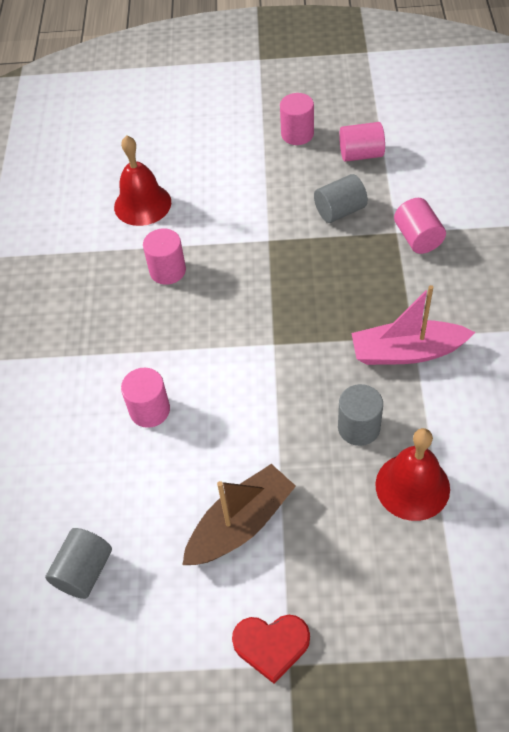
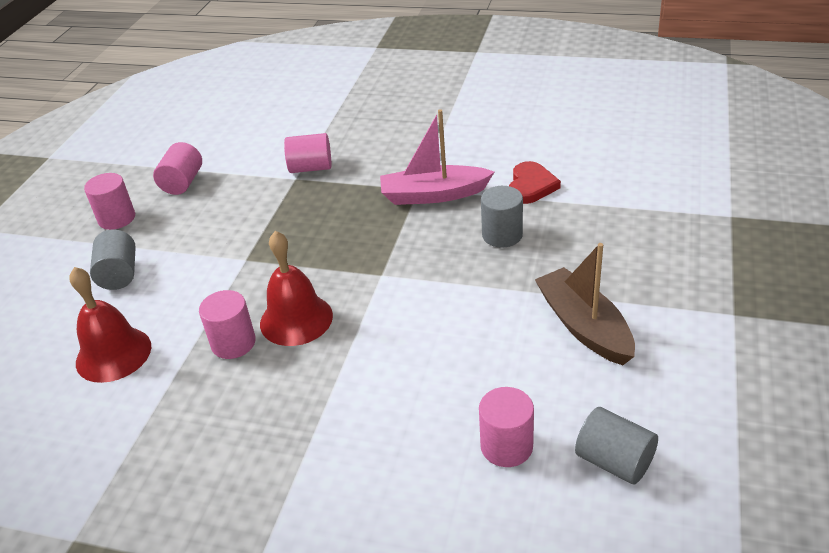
camera: 75 degrees left, 15 degrees down
pink cylinder [121,368,170,428] -> pink cylinder moved to [479,387,534,467]
red heart [232,615,310,684] -> red heart moved to [509,161,561,204]
grey cylinder [314,174,368,223] -> grey cylinder moved to [90,230,136,290]
pink boat [351,285,475,365] -> pink boat turned 75 degrees clockwise [380,109,494,205]
red bell [376,428,450,521] -> red bell moved to [260,231,333,346]

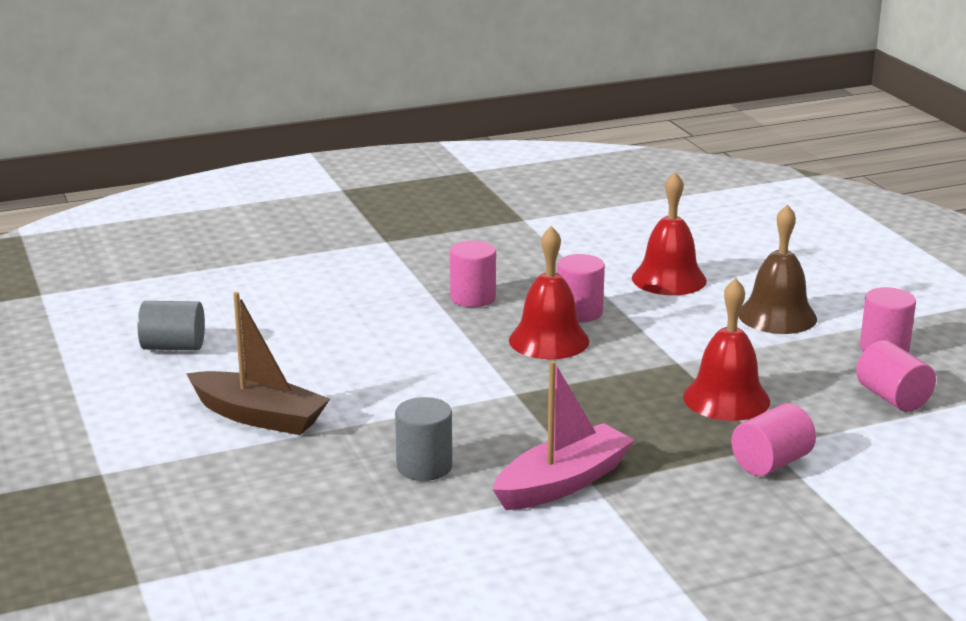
camera: 140 degrees right, 15 degrees down
grey cylinder [90,230,136,290] -> brown bell [739,204,817,334]
pink cylinder [479,387,534,467] -> pink cylinder moved to [450,240,496,307]
red heart [509,161,561,204] -> none
none -> red bell [683,278,770,421]

